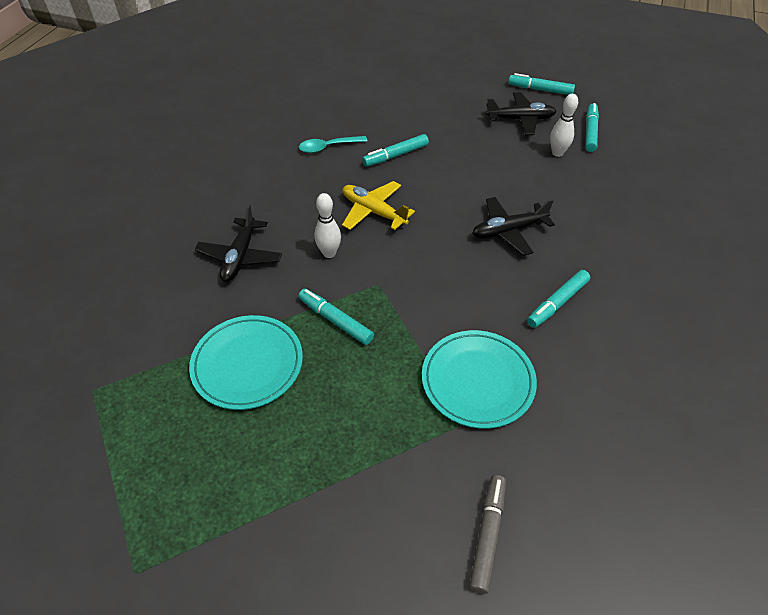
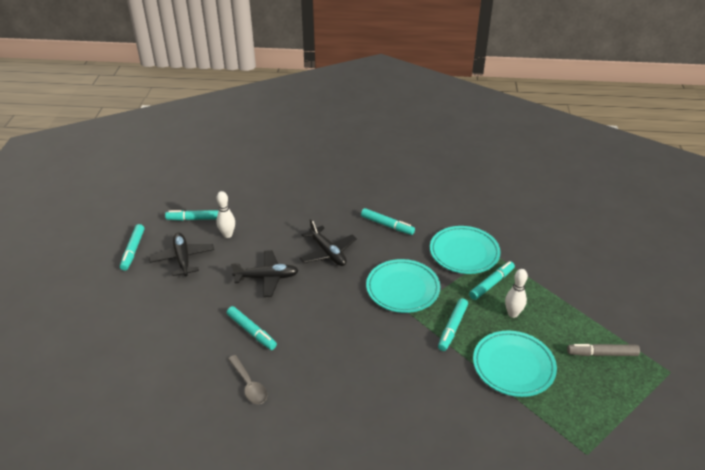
camera: 105 degrees left, 10 degrees down
black plane [195,204,282,282] -> black plane moved to [231,250,299,297]
turquoise spoon [299,136,367,153] -> grey spoon [228,355,267,404]
white bowling pin [314,193,341,258] -> white bowling pin moved to [505,269,528,318]
yellow plane [342,181,415,230] -> none
grey marker [469,475,506,594] -> grey marker moved to [567,343,640,356]
none -> turquoise plate [366,259,440,313]
none -> turquoise marker [469,261,515,300]

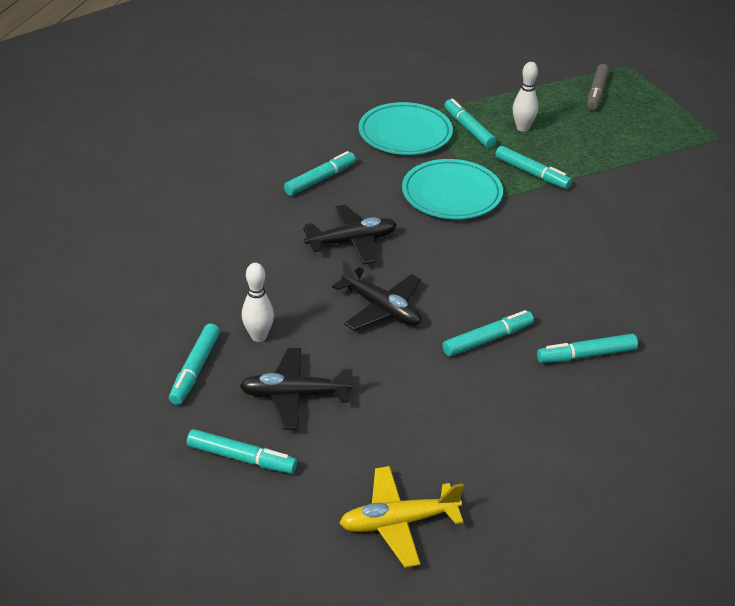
camera: 75 degrees left, 0 degrees up
grey spoon [228,355,267,404] -> turquoise marker [537,334,638,363]
black plane [231,250,299,297] -> black plane turned 120 degrees clockwise [332,258,421,330]
turquoise plate [473,330,557,397] -> none
none -> yellow plane [339,466,464,568]

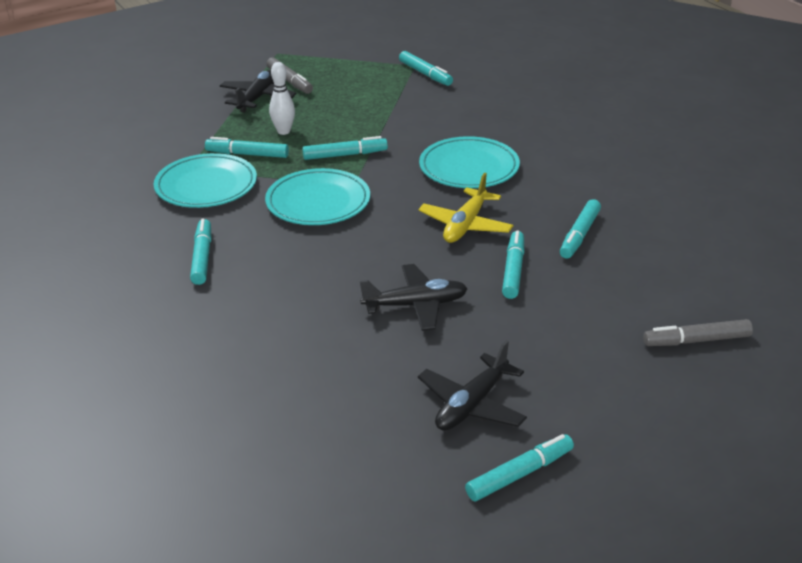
camera: 50 degrees left, 5 degrees down
turquoise marker [169,324,220,405] -> turquoise marker moved to [399,51,453,86]
white bowling pin [242,263,274,342] -> none
black plane [303,205,397,264] -> black plane moved to [220,70,296,113]
yellow plane [339,466,464,568] -> yellow plane moved to [418,173,513,243]
none -> turquoise plate [419,136,520,188]
none -> grey marker [643,319,753,346]

